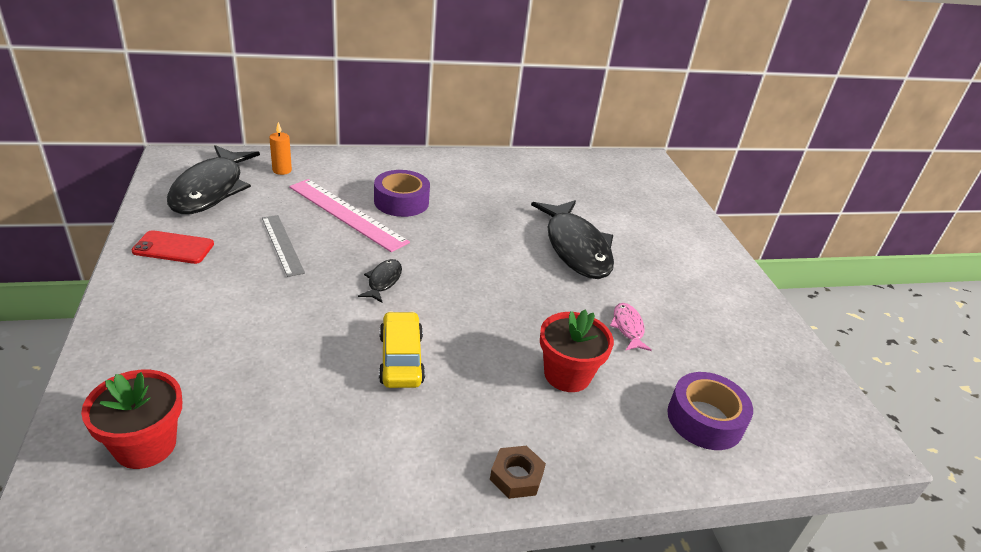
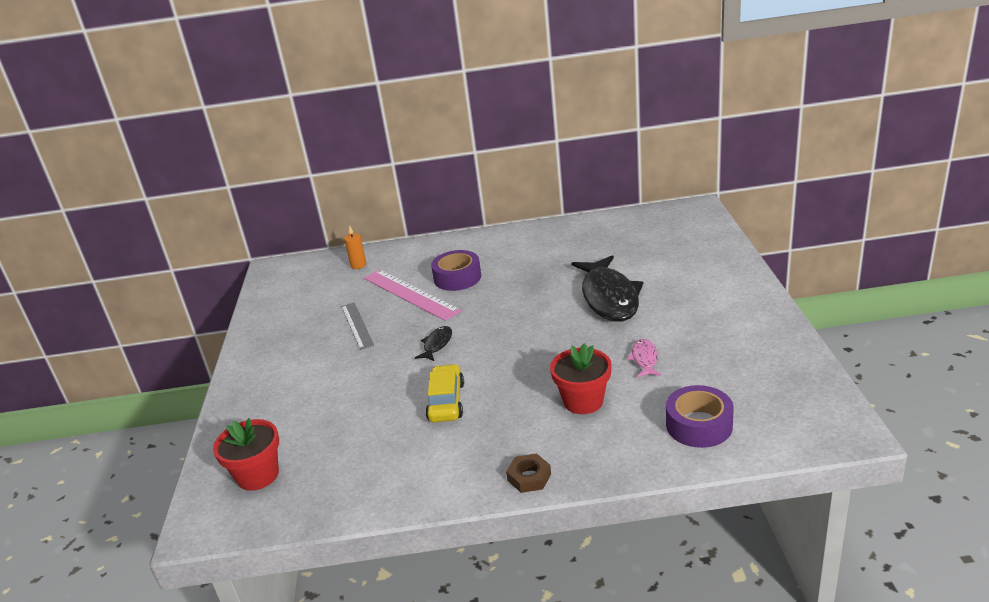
camera: 15 degrees right, 5 degrees down
red phone [131,230,214,264] -> none
black fish [167,145,260,214] -> none

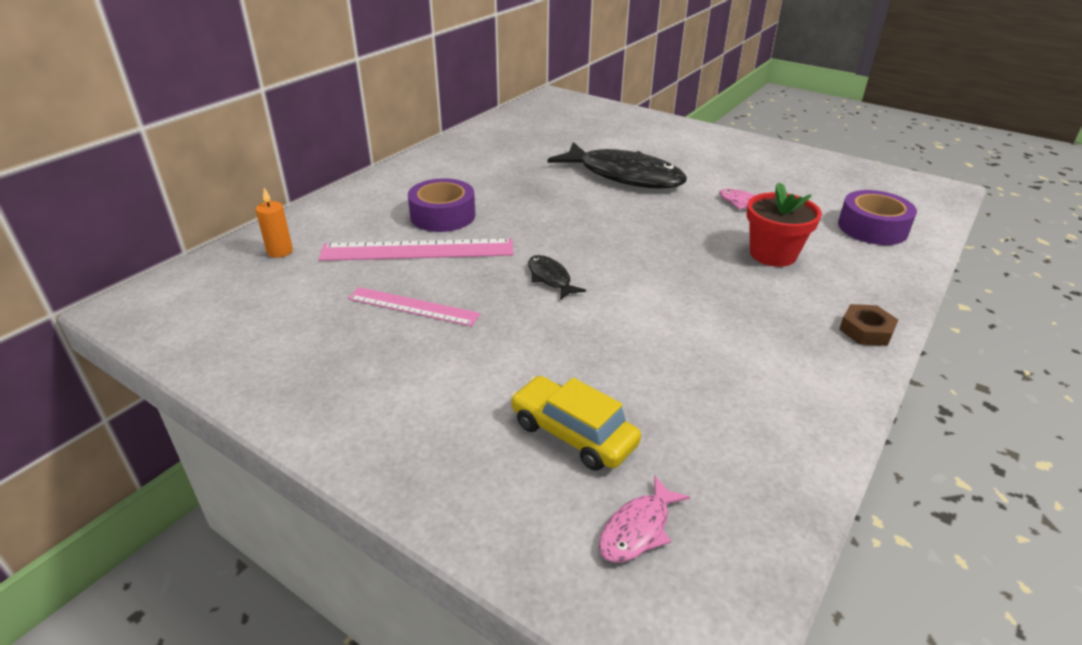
camera: 55 degrees left, 5 degrees up
red flower pot [213,418,279,491] -> pink fish [599,475,690,563]
grey ruler [341,303,374,350] -> pink ruler [348,287,480,326]
yellow car [426,364,464,422] -> yellow car moved to [510,376,641,471]

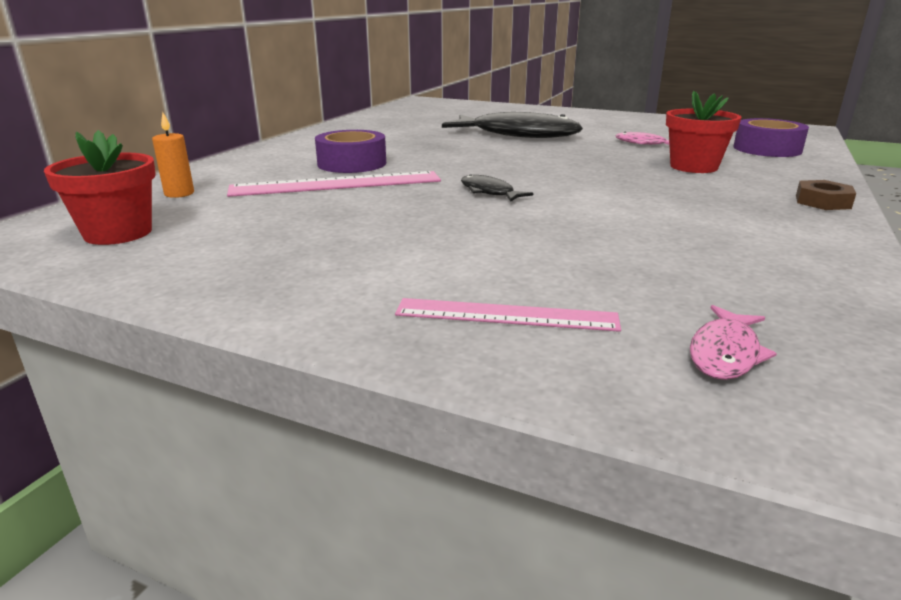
camera: 10 degrees left, 10 degrees down
pink ruler [348,287,480,326] -> pink ruler moved to [395,298,621,332]
yellow car [510,376,641,471] -> none
none -> red flower pot [44,130,156,245]

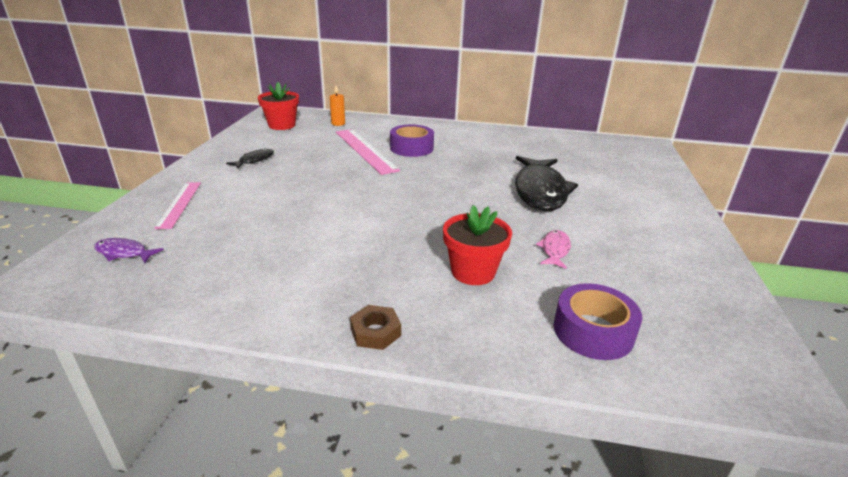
camera: 75 degrees right, 5 degrees up
black fish [461,174,533,202] -> black fish moved to [226,148,274,169]
pink fish [690,305,777,380] -> purple fish [94,238,164,263]

